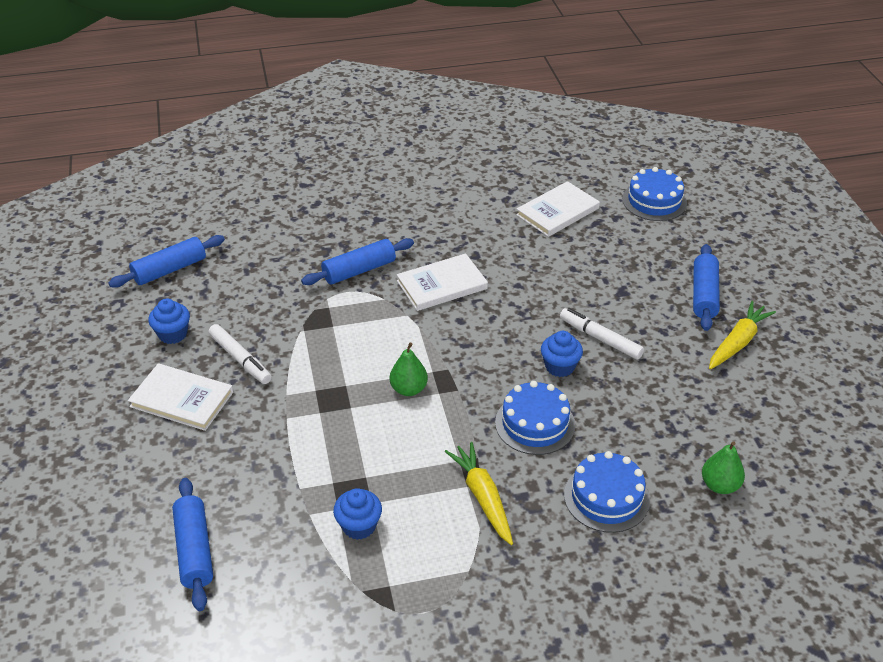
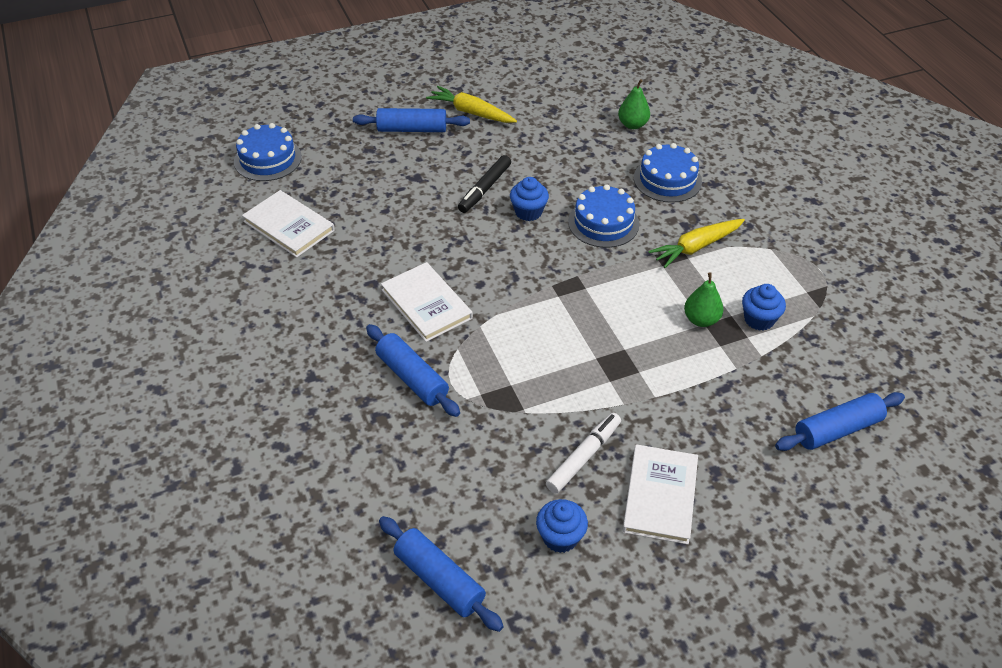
camera: 100 degrees left, 5 degrees up
green pear [390,342,428,396] -> green pear moved to [684,272,723,327]
white marker [560,308,644,359] -> black marker [458,155,511,213]

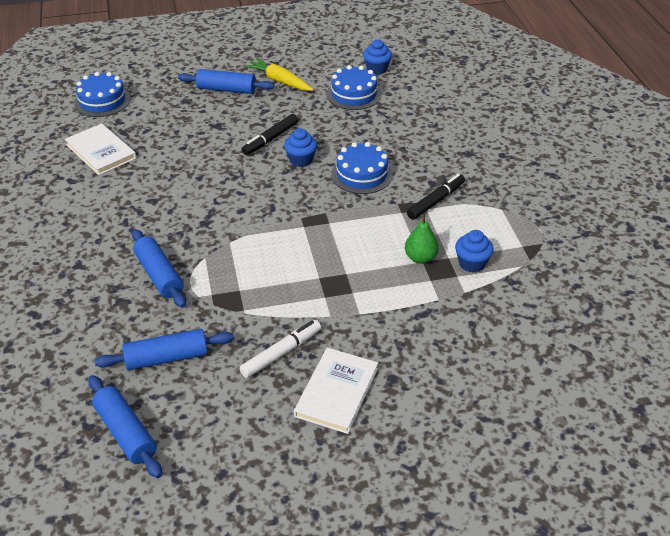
camera: 10 degrees right, 5 degrees down
white book [381,262,473,342] -> none
blue cupcake [536,499,588,553] -> blue cupcake moved to [363,40,392,75]
green pear [618,79,650,129] -> none
blue cake [634,143,702,203] -> blue cake moved to [327,65,381,110]
yellow carrot [648,219,745,268] -> black marker [407,174,465,220]
blue rolling pin [775,392,905,451] -> blue rolling pin moved to [95,329,234,370]

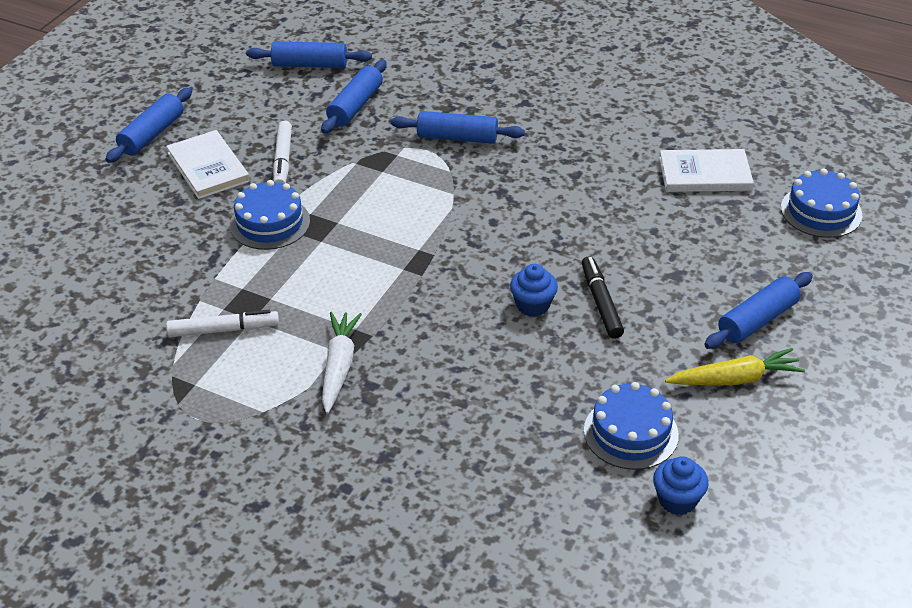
camera: 130 degrees right, 0 degrees up
blue cake [331,142,393,194] -> blue cake moved to [230,180,310,250]
green pear [405,213,439,264] -> none
black marker [407,174,465,220] -> white carrot [322,312,362,414]
blue cupcake [455,230,494,273] -> white marker [166,310,279,337]
none -> blue rolling pin [105,88,192,163]

